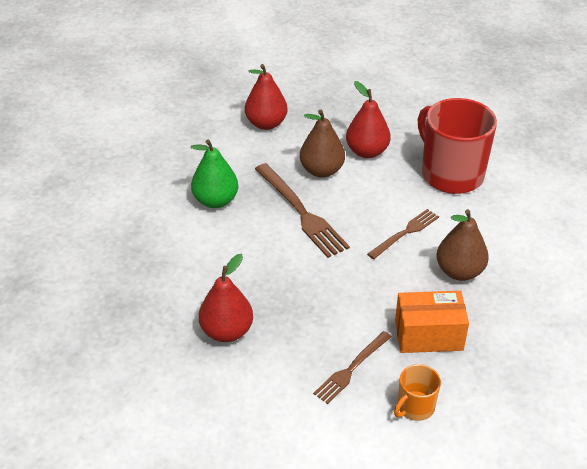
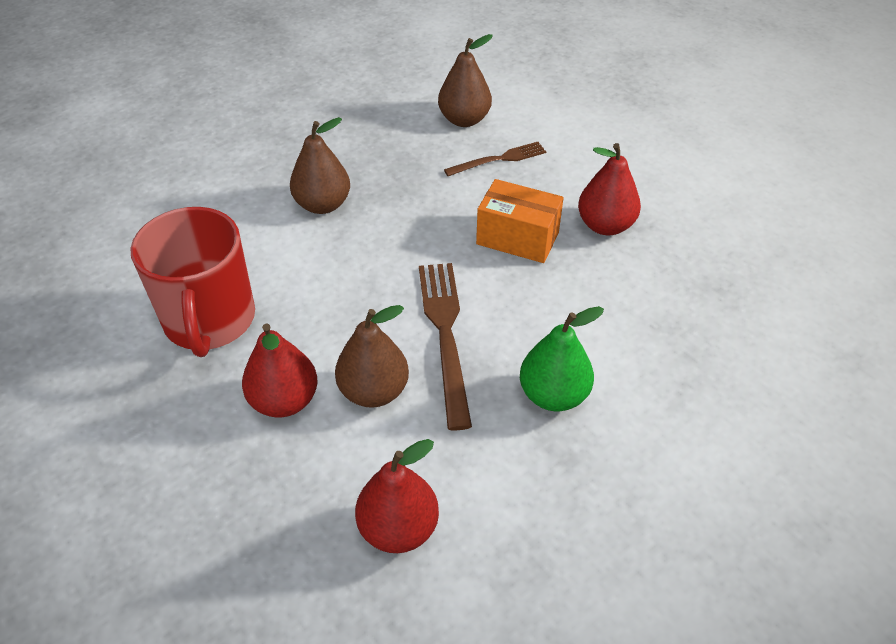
camera: 155 degrees left, 5 degrees up
brown fork [367,209,439,259] -> none
orange mug [394,364,441,421] -> brown pear [438,34,493,127]
orange box [395,291,469,353] -> orange box moved to [476,179,564,263]

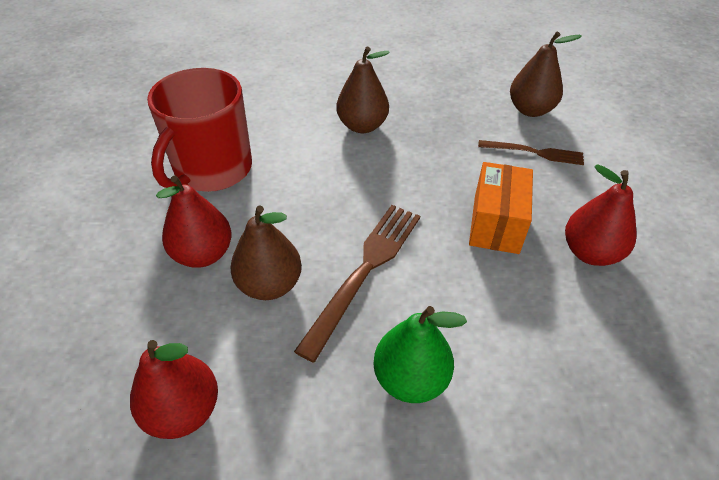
camera: 35 degrees right, 0 degrees up
orange box [476,179,564,263] -> orange box turned 45 degrees clockwise [469,162,533,254]

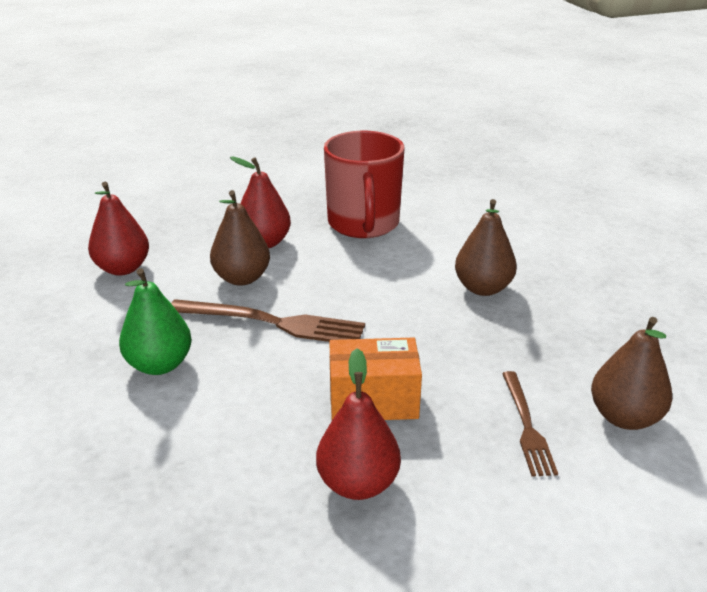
camera: 75 degrees right, 15 degrees down
red mug [147,68,252,192] -> red mug turned 105 degrees counterclockwise [324,131,404,238]

